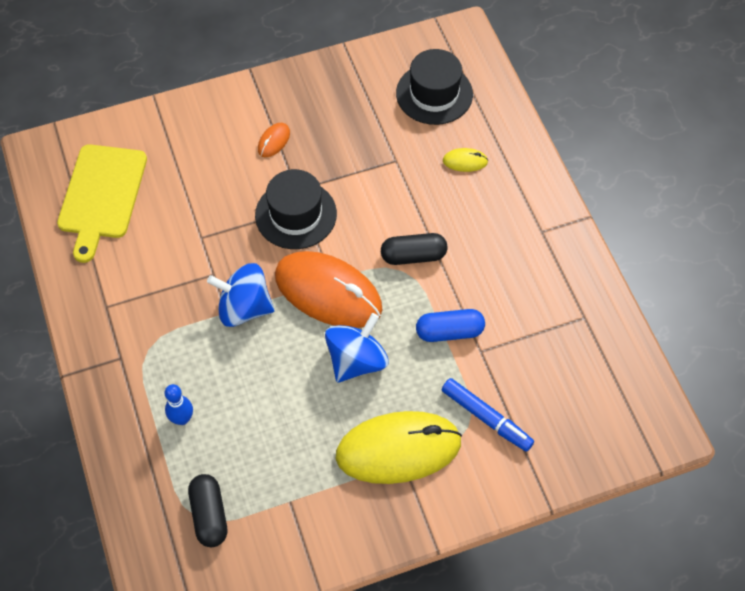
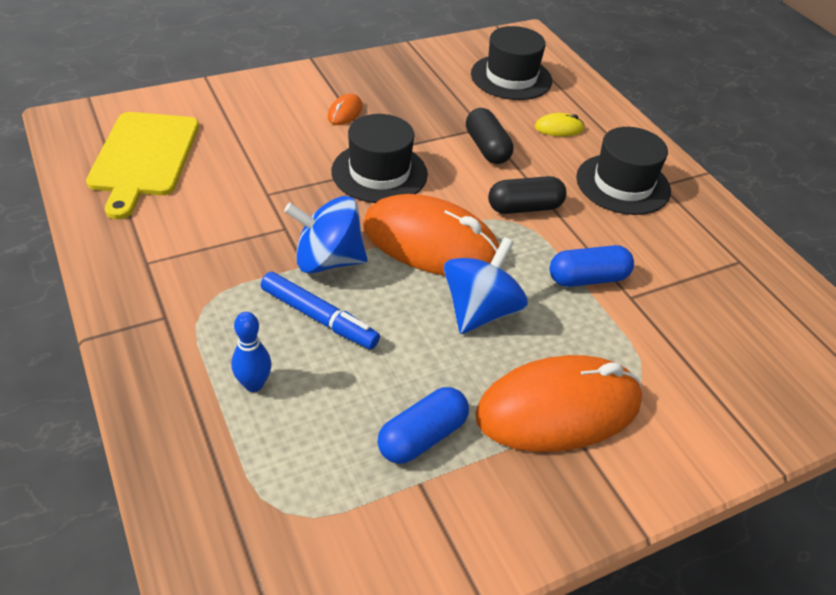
camera: 10 degrees left, 15 degrees down
black capsule [188,474,227,547] -> black capsule moved to [466,108,514,164]
yellow mouse [336,411,462,484] -> orange mouse [475,355,642,452]
blue marker [442,378,534,452] -> blue marker moved to [261,272,380,349]
none -> blue capsule [377,387,469,464]
none -> black hat [576,127,671,215]

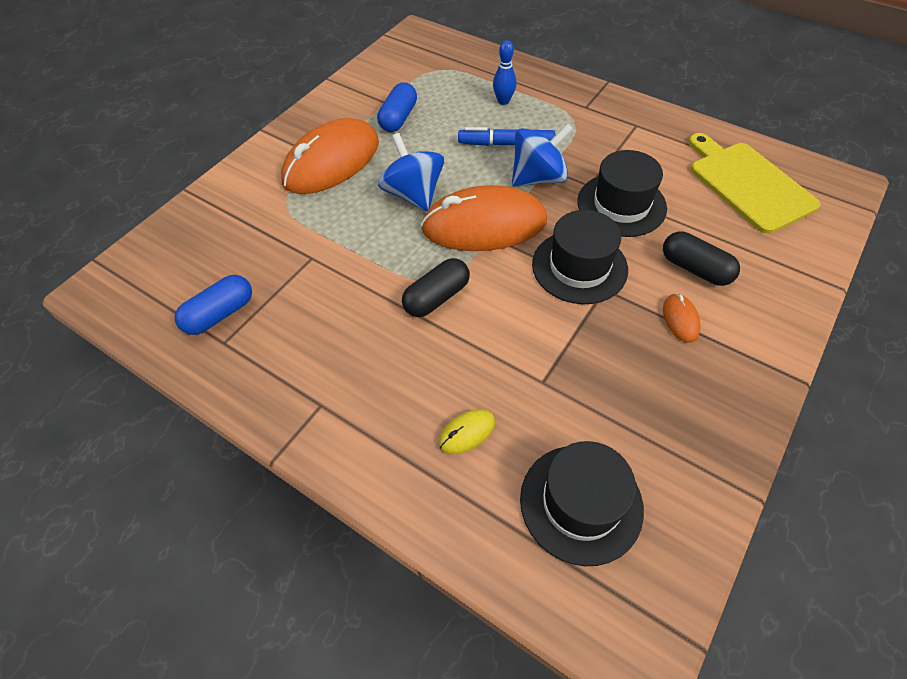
camera: 155 degrees right, 10 degrees up
blue spinning top [444,237,528,334] -> blue spinning top turned 150 degrees clockwise [378,133,444,211]
black capsule [466,108,514,164] -> black capsule moved to [663,231,740,286]
blue capsule [549,245,634,287] -> blue capsule moved to [174,275,252,335]
black hat [576,127,671,215] -> black hat moved to [577,150,667,237]

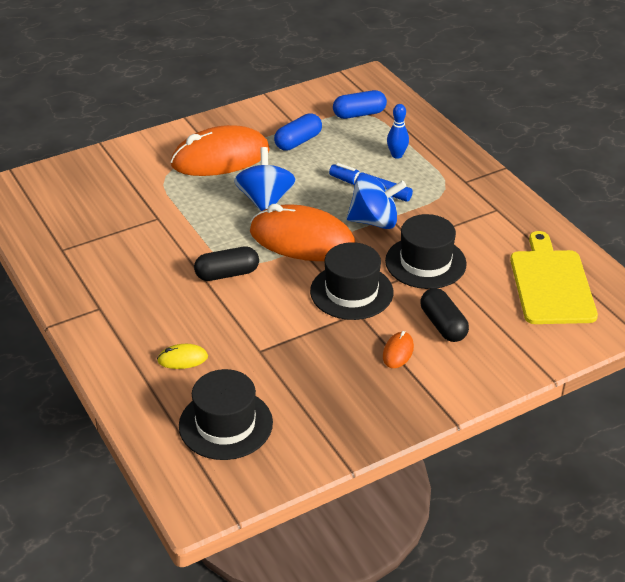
camera: 25 degrees right, 15 degrees down
blue capsule [174,275,252,335] -> blue capsule moved to [333,90,387,119]

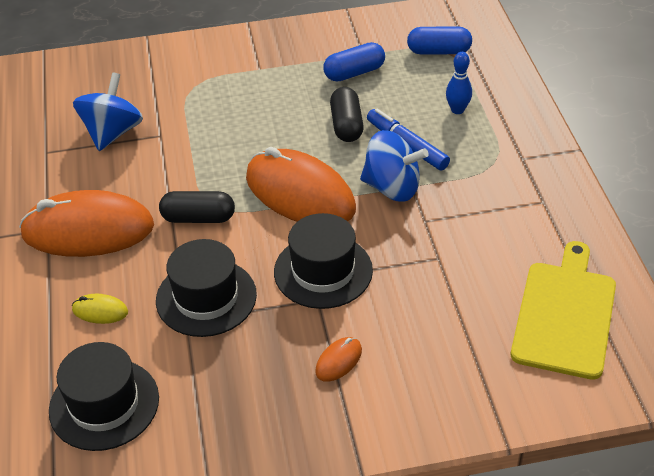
camera: 20 degrees right, 5 degrees up
orange mouse [171,125,270,176] -> orange mouse moved to [19,190,154,257]
blue spinning top [234,147,296,211] -> blue spinning top moved to [73,73,143,151]
black hat [385,214,467,289] -> black hat moved to [156,239,257,337]
black capsule [420,288,469,342] -> black capsule moved to [330,87,364,142]

